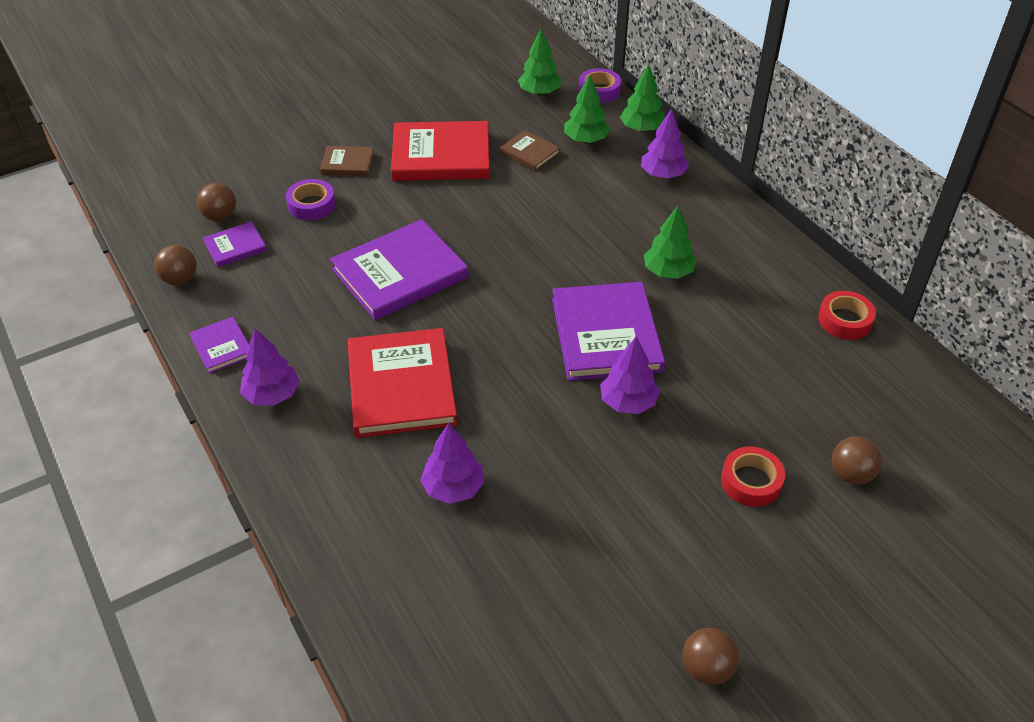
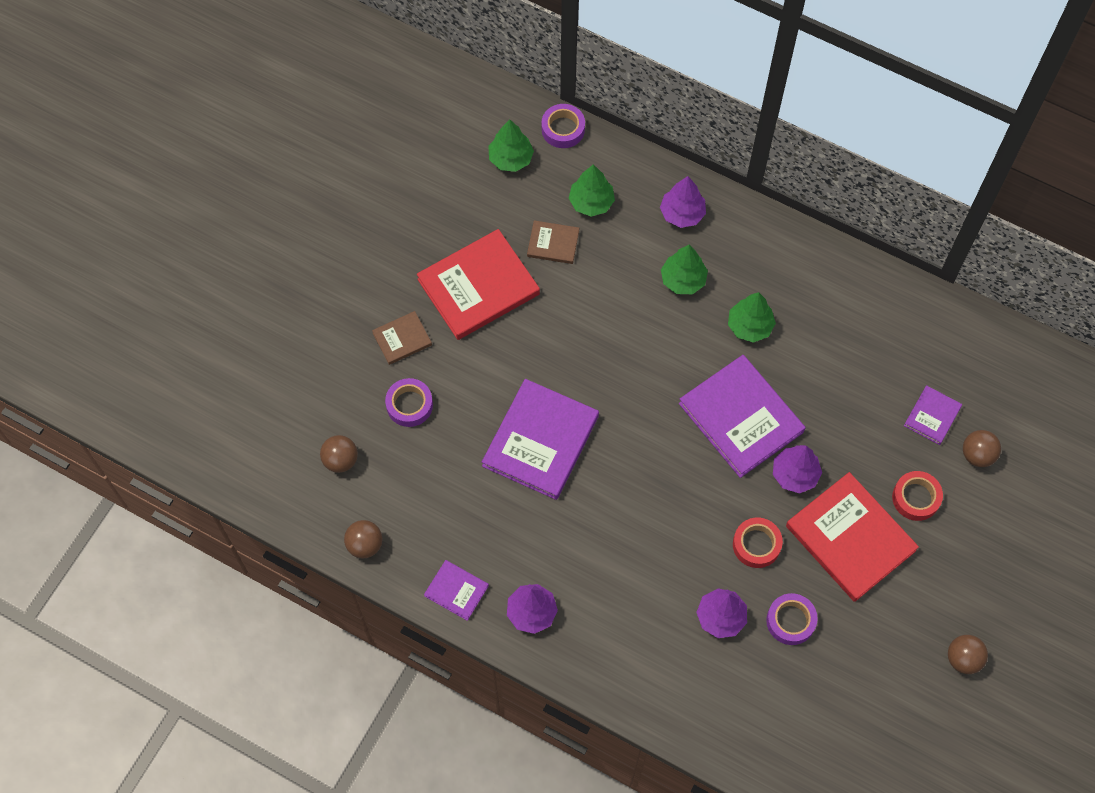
camera: 30 degrees left, 20 degrees up
purple book [203,222,267,267] -> purple book moved to [904,385,962,445]
red book [348,328,457,438] -> red book moved to [786,472,919,602]
green tree [620,64,665,132] -> green tree moved to [661,245,708,294]
red tape [818,291,876,340] -> red tape moved to [733,518,783,568]
none -> purple tape [766,593,818,645]

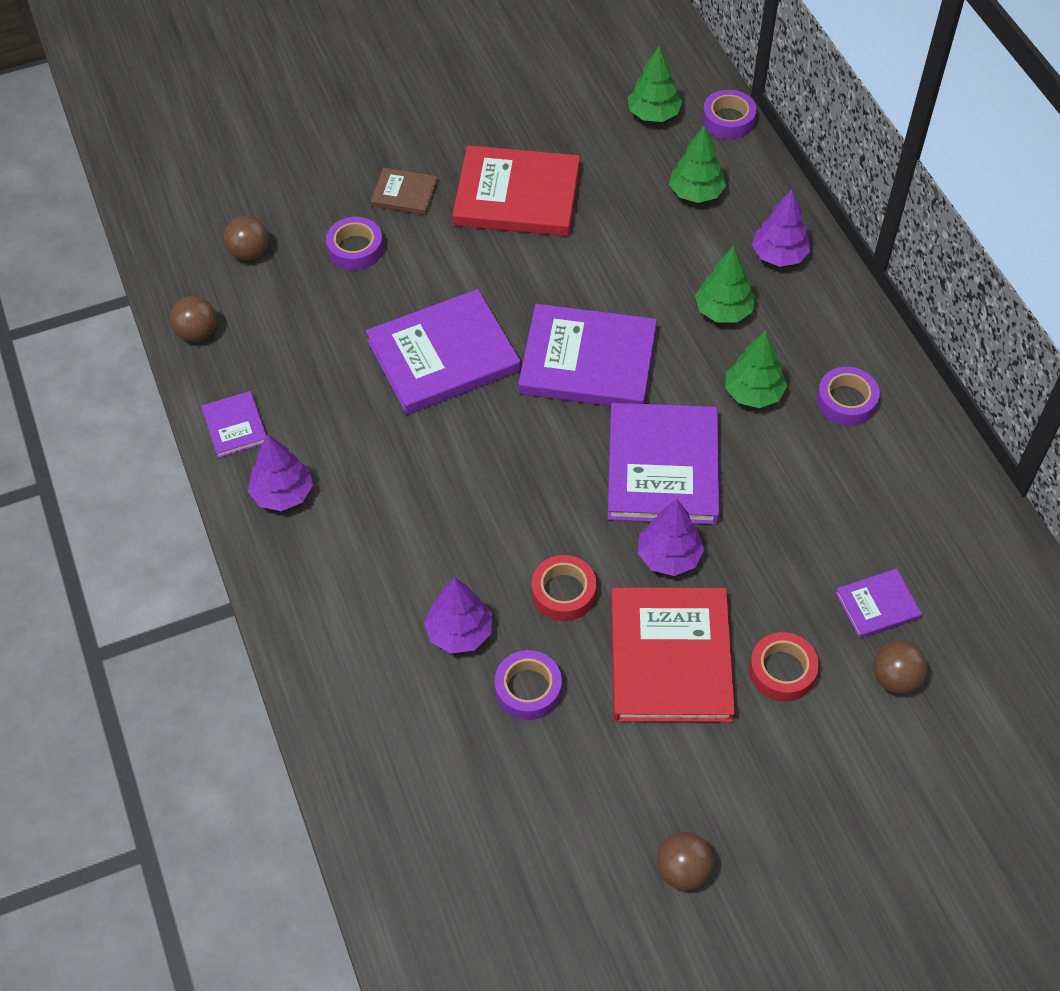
camera: 40 degrees right, 10 degrees down
brown book [527,220,579,264] -> none
none -> purple book [518,304,657,406]
none -> purple tape [816,367,880,426]

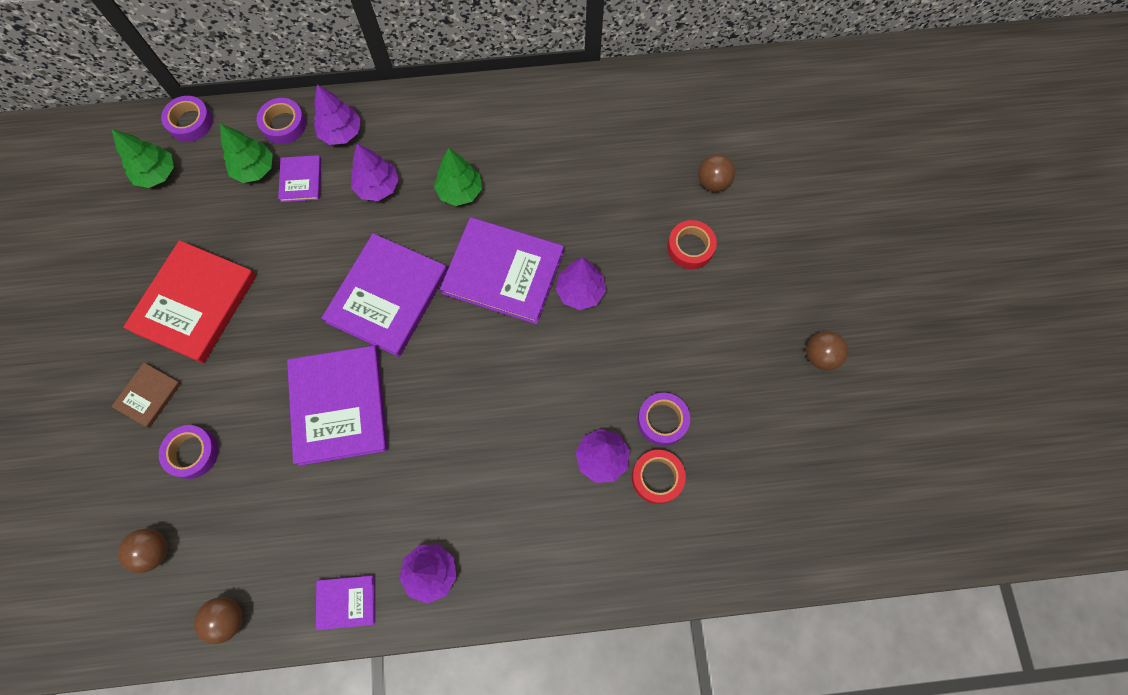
camera: 75 degrees left, 15 degrees up
red tape [532,555,597,621] -> red tape moved to [632,450,686,504]
red book [611,587,735,722] -> none
green tree [695,246,755,323] -> purple tree [351,143,399,201]
purple tape [816,367,880,426] -> purple tape moved to [257,98,306,144]
purple book [835,569,922,638] -> purple book moved to [278,155,321,202]

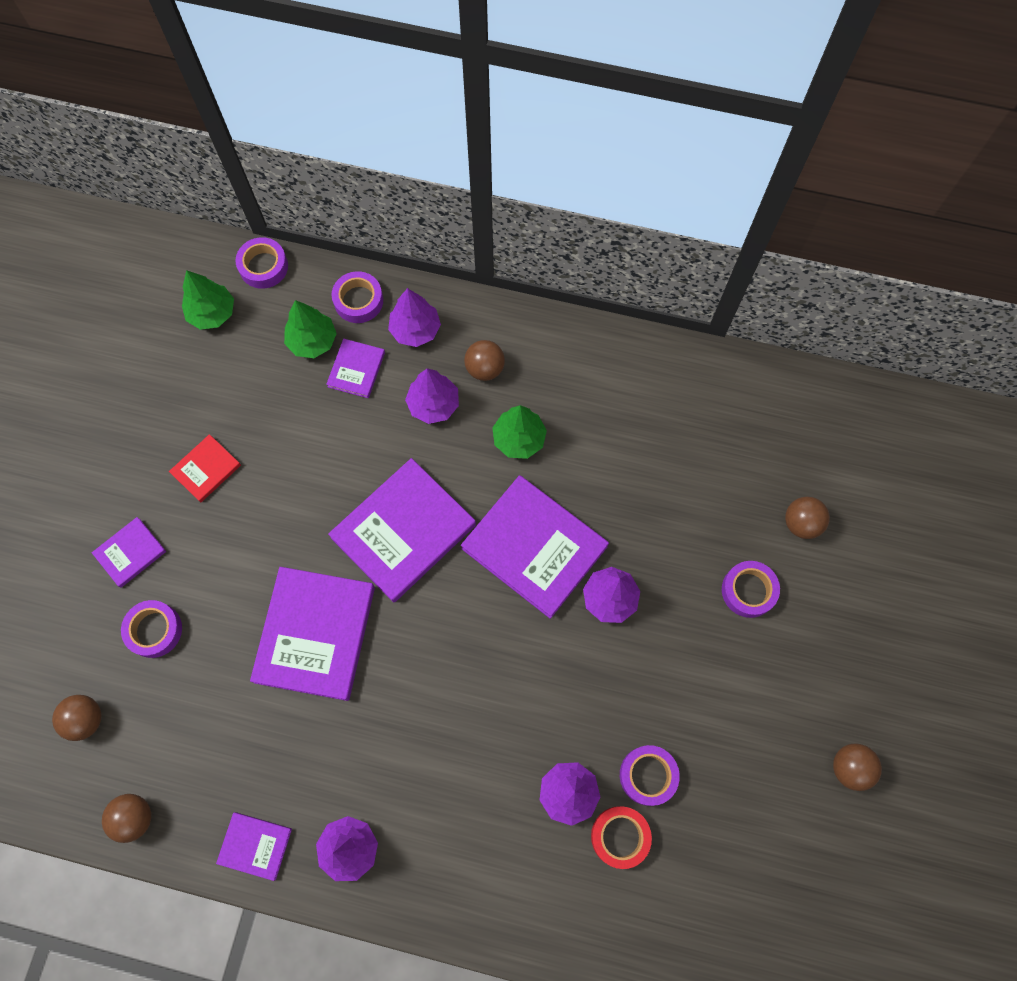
camera: 20 degrees right, 0 degrees up
brown book [111,363,181,428] -> purple book [92,517,166,588]
red book [123,240,256,363] -> red book [169,434,241,503], size x0.49
red tape [667,220,717,269] -> purple tape [722,561,780,618]
none -> brown ball [464,340,505,381]

